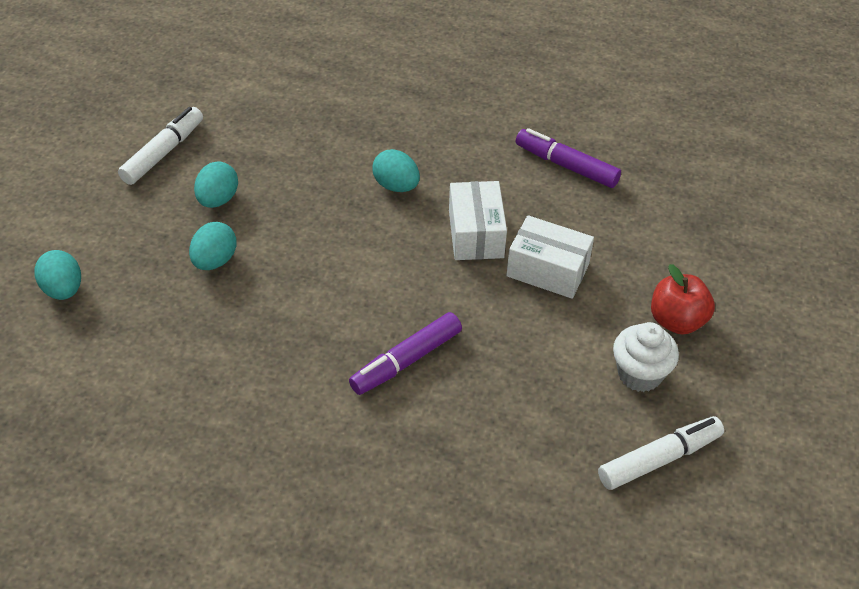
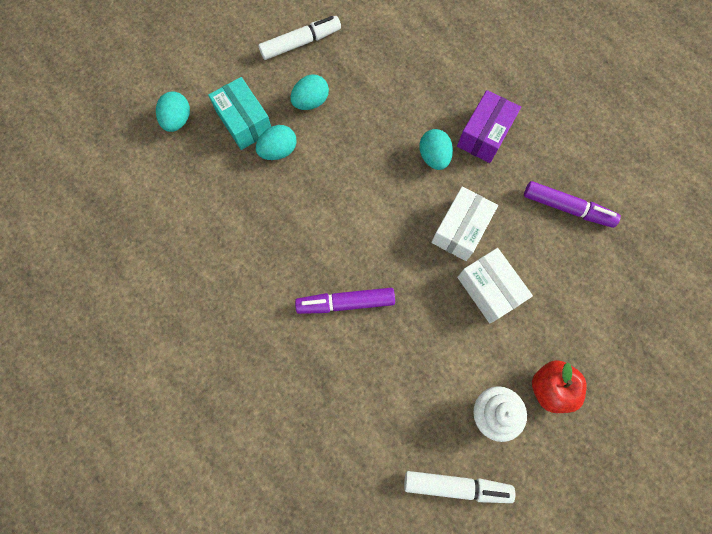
camera: 35 degrees right, 25 degrees up
purple marker [516,128,621,188] -> purple marker turned 135 degrees clockwise [524,181,621,228]
none -> turquoise box [208,77,271,150]
none -> purple box [457,90,521,163]

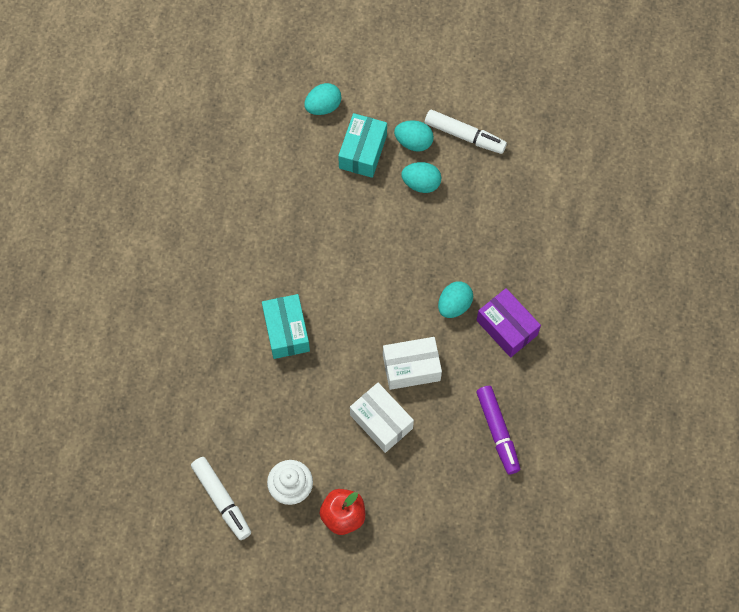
camera: 50 degrees right, 5 degrees down
turquoise egg [256,125,297,160] -> turquoise egg moved to [394,120,434,152]
purple marker [295,288,395,314] -> turquoise box [262,294,310,359]
purple box [457,90,521,163] -> purple box turned 60 degrees clockwise [476,288,541,357]
white box [457,248,533,323] -> white box turned 60 degrees counterclockwise [350,383,414,453]

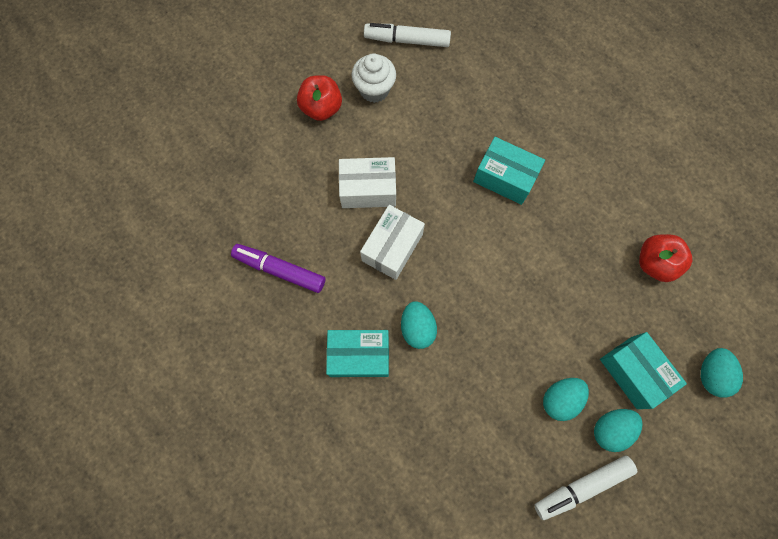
camera: 130 degrees right, 5 degrees up
purple box [476,288,541,357] -> turquoise box [326,330,389,377]
none -> red apple [639,234,692,282]

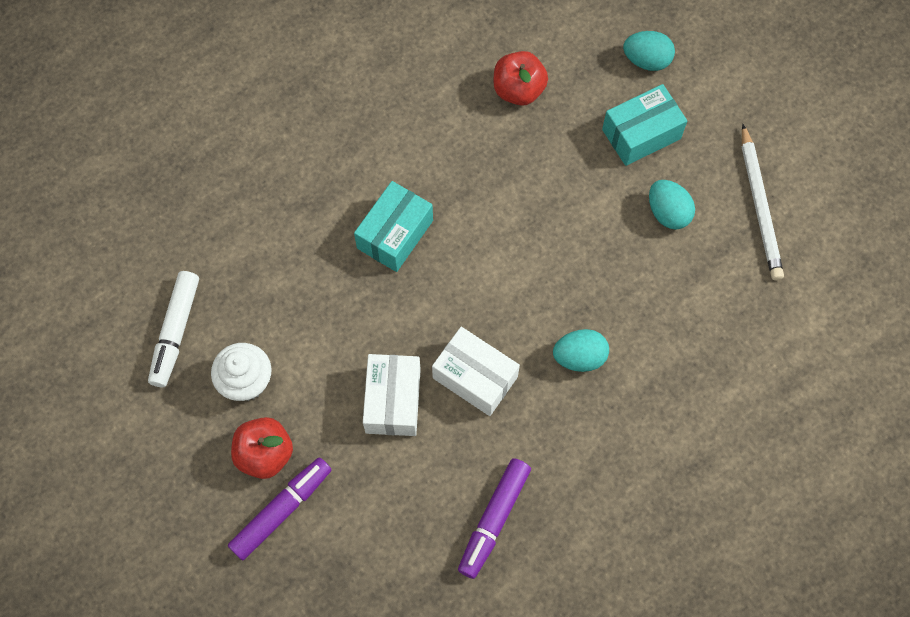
camera: 85 degrees left, 5 degrees down
turquoise box [326,330,389,377] -> none
white marker [534,455,637,520] -> white pencil [742,124,784,280]
turquoise egg [594,409,643,452] -> none
none -> purple marker [228,457,331,561]

